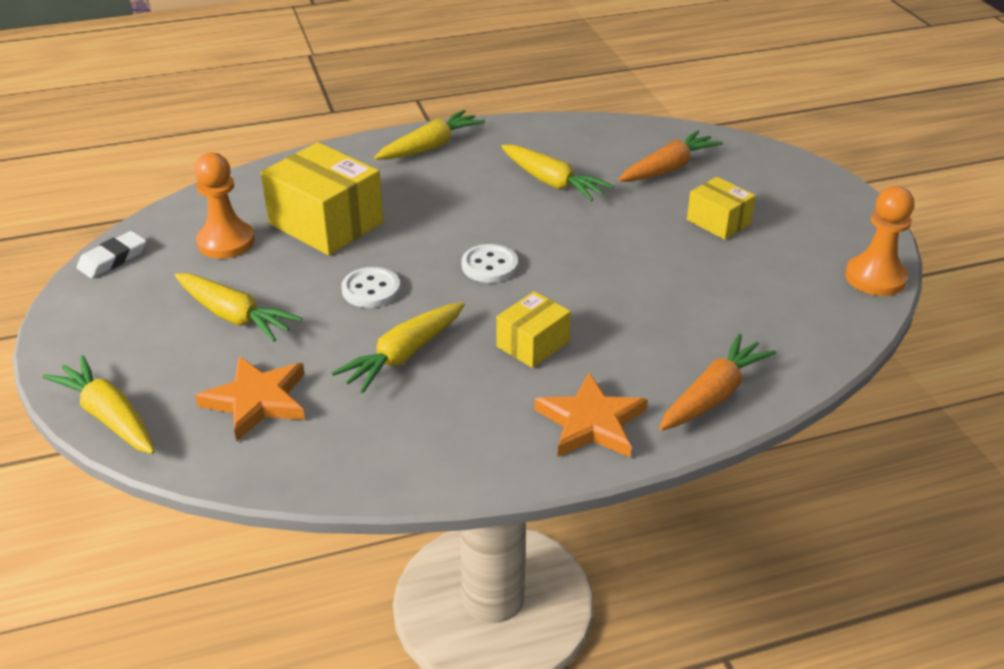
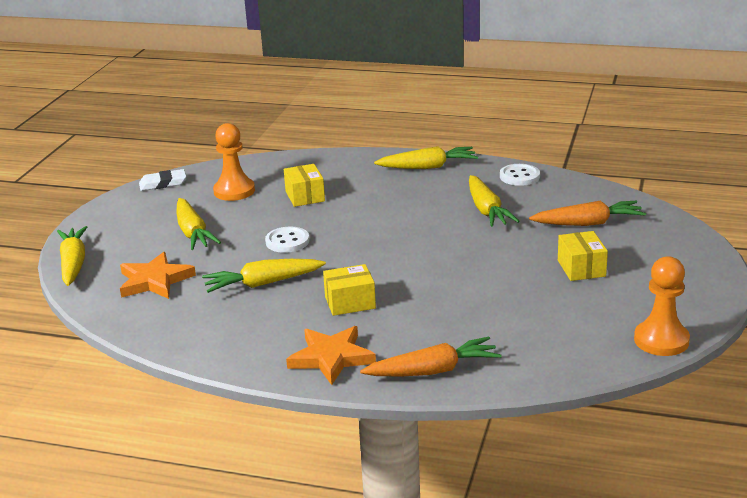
camera: 35 degrees right, 10 degrees down
yellow box [261,142,384,255] -> yellow box [284,164,325,207], size x0.56
white button [462,244,518,283] -> white button moved to [500,164,540,186]

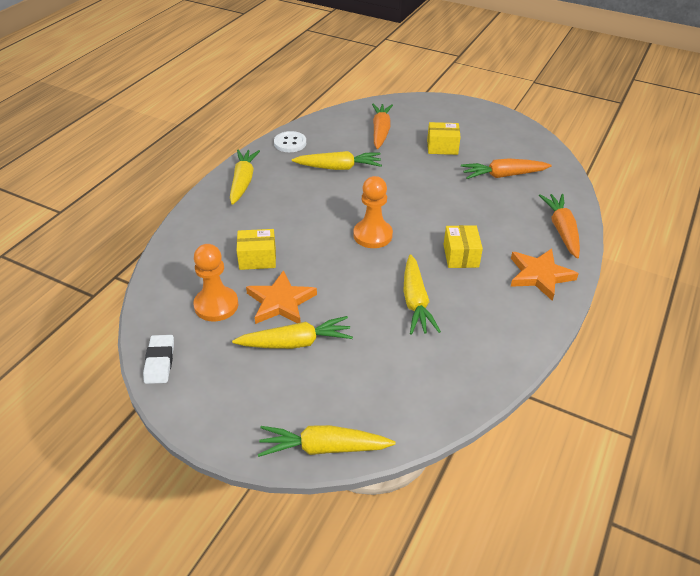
camera: 80 degrees left, 15 degrees up
orange star [120,252,196,299] -> orange star moved to [246,270,317,324]
white button [265,227,309,253] -> none
orange pawn [634,256,690,356] -> orange pawn moved to [353,176,393,248]
none -> orange carrot [461,158,552,179]

